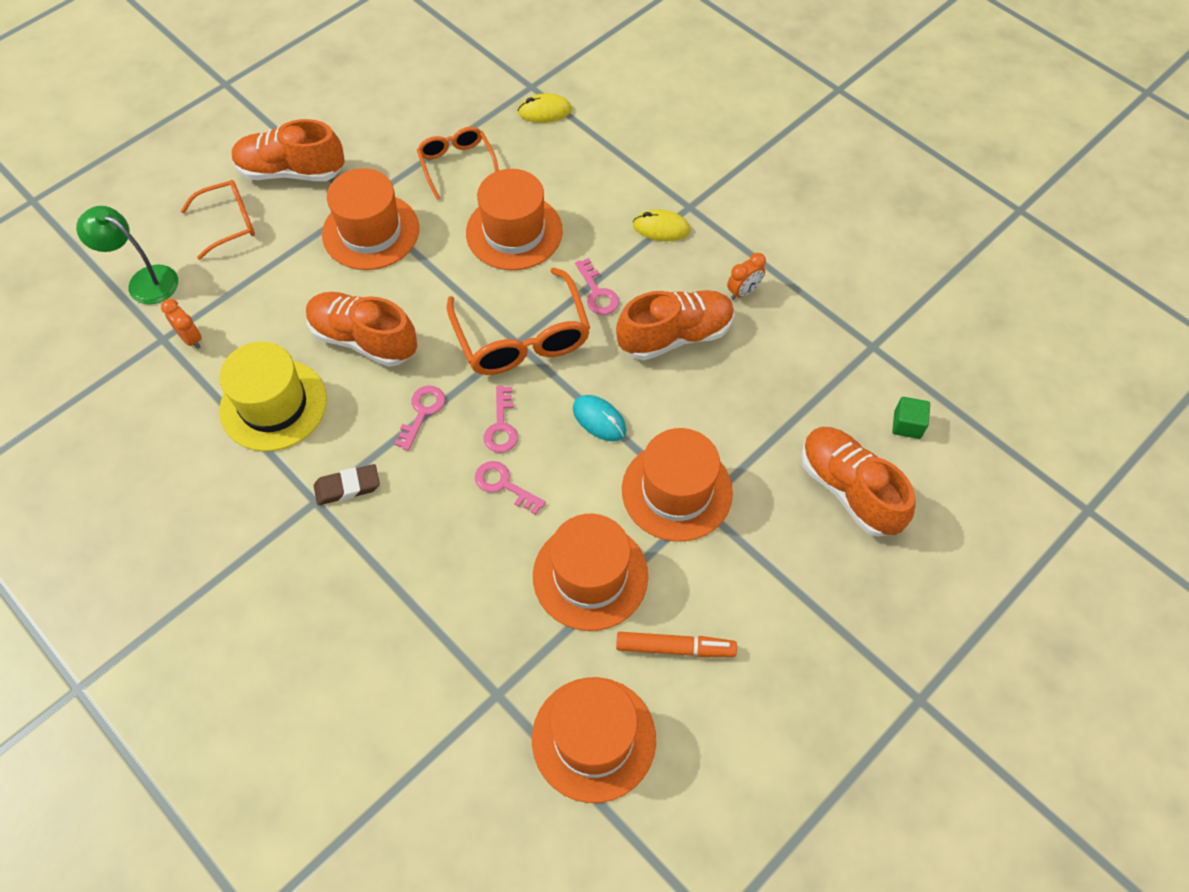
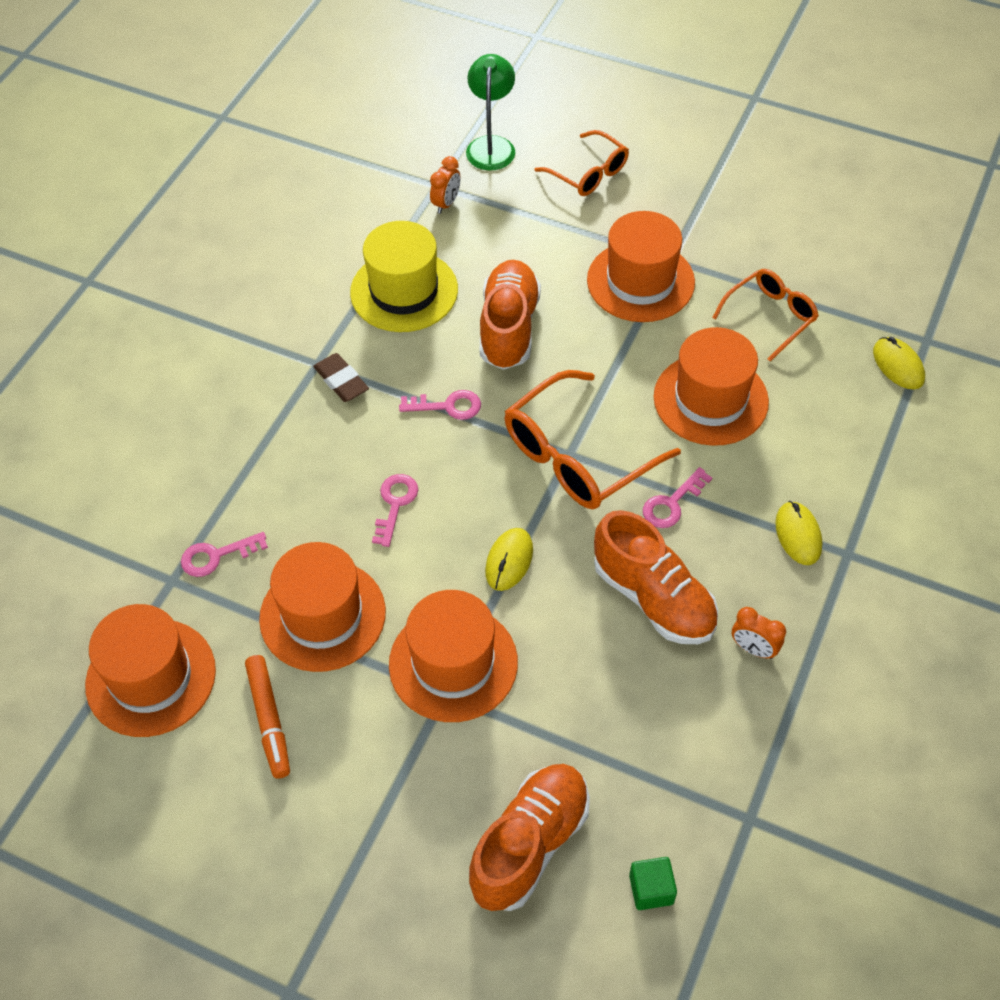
camera: 70 degrees right, 5 degrees down
orange shoe [232,119,345,181] -> none
pink key [484,386,518,453] -> pink key moved to [181,532,268,577]
turquoise mouse [573,395,626,441] -> yellow mouse [485,528,533,591]

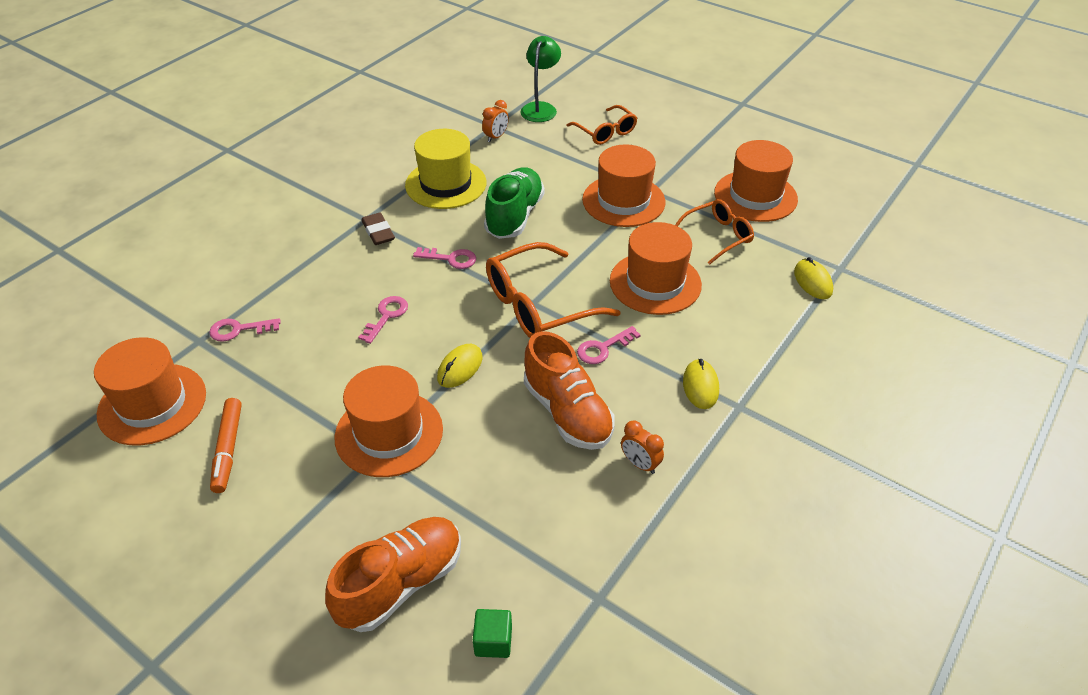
camera: 10 degrees right, 10 degrees down
orange hat [259,542,386,672] -> orange hat moved to [714,140,798,222]
orange shoe [480,260,541,370] -> green shoe [484,167,545,239]

